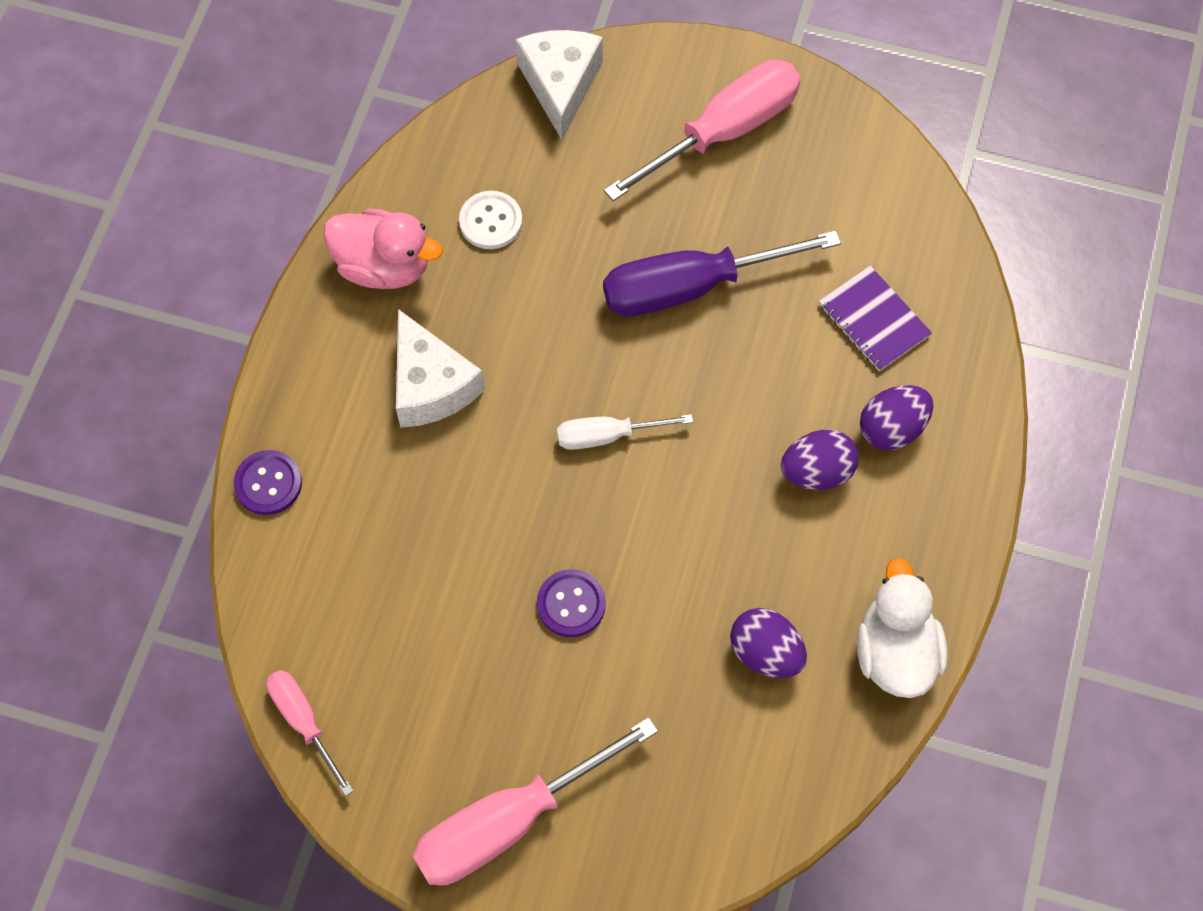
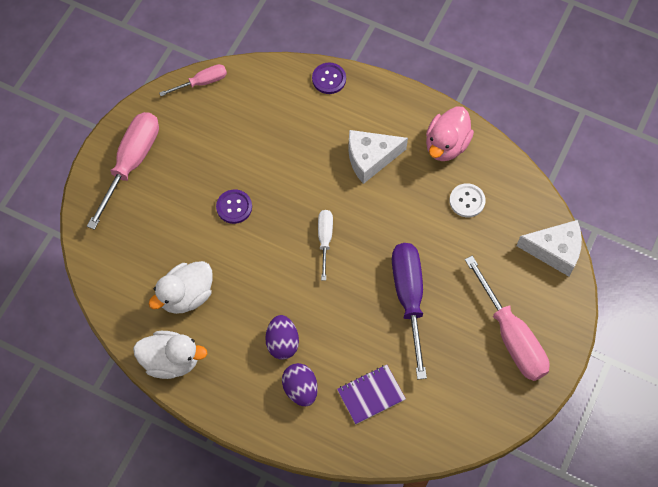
camera: 100 degrees right, 0 degrees up
pink screwdriver [412,717,658,886] -> pink screwdriver turned 45 degrees clockwise [87,112,159,230]
purple egg [730,608,807,678] -> white duck [149,261,213,314]

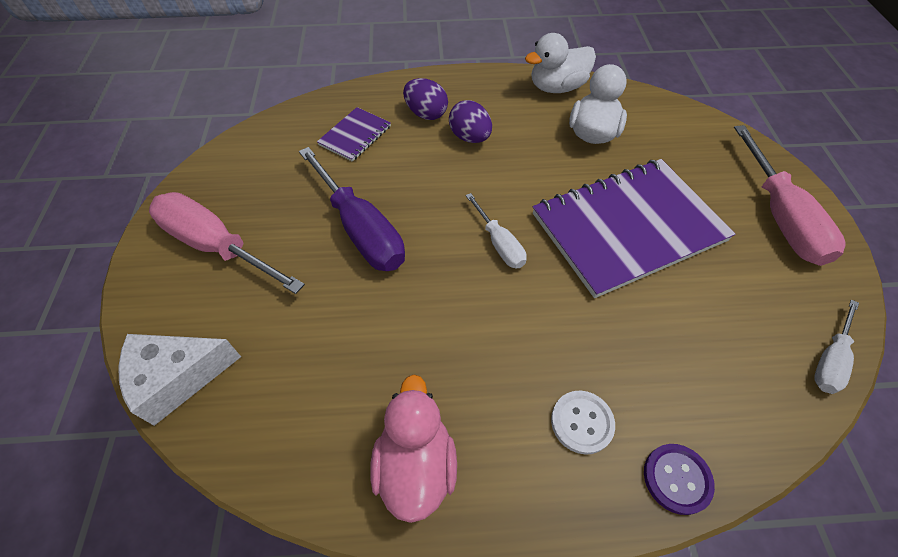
camera: 150 degrees right, 10 degrees down
pink screwdriver [159,64,227,96] -> white screwdriver [814,299,859,394]
purple button [216,189,252,224] -> purple notebook [533,159,735,298]
white cheese [348,130,408,184] -> none
white button [449,183,486,217] -> white button moved to [551,391,615,455]

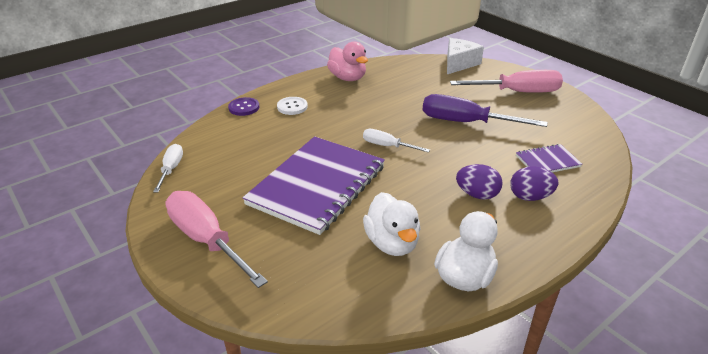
camera: 145 degrees right, 20 degrees down
purple notebook [317,107,391,162] -> purple notebook turned 75 degrees clockwise [516,144,582,172]

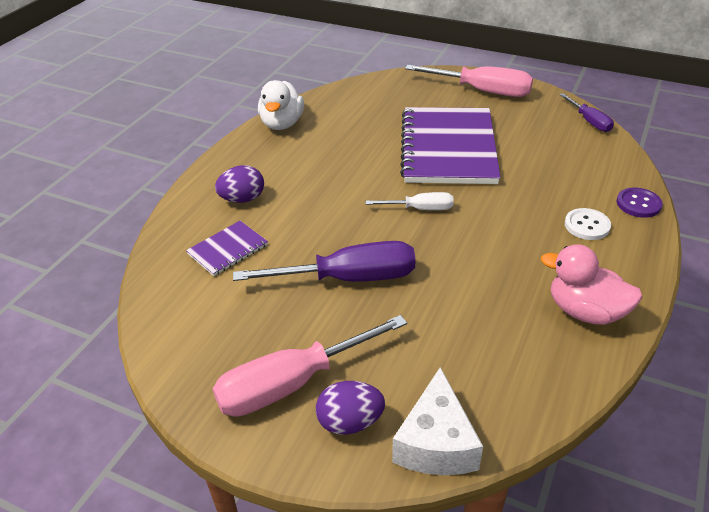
camera: 155 degrees right, 5 degrees up
white screwdriver [153,144,183,192] -> purple screwdriver [559,93,614,132]
white duck [363,192,420,256] -> none
purple egg [456,164,503,200] -> purple egg moved to [316,381,385,435]

